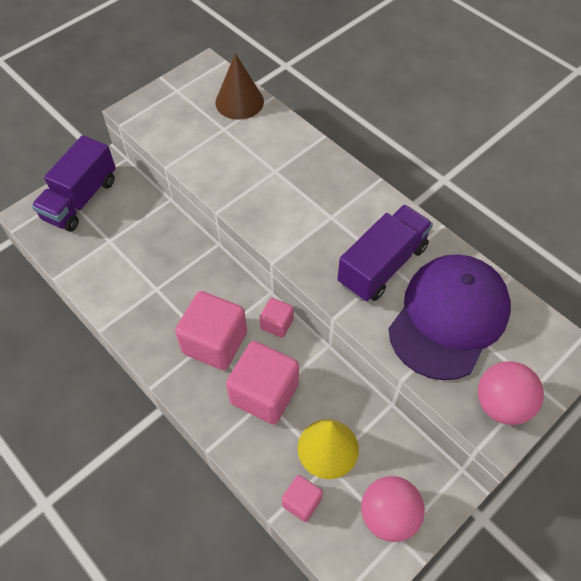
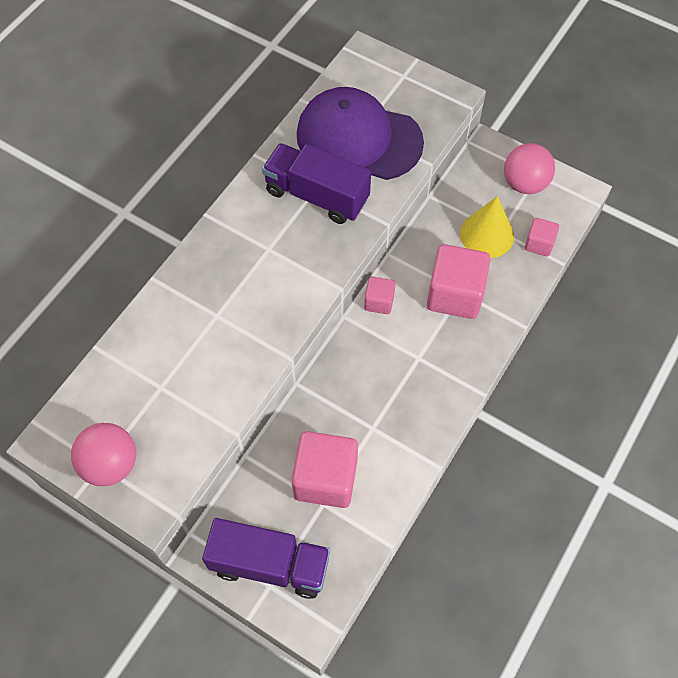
camera: 105 degrees left, 5 degrees up
pink cube [175,291,247,370] -> pink cube moved to [291,431,358,508]
brown cone [216,53,264,120] -> none
pink ball [478,361,544,425] -> pink ball moved to [71,423,136,486]

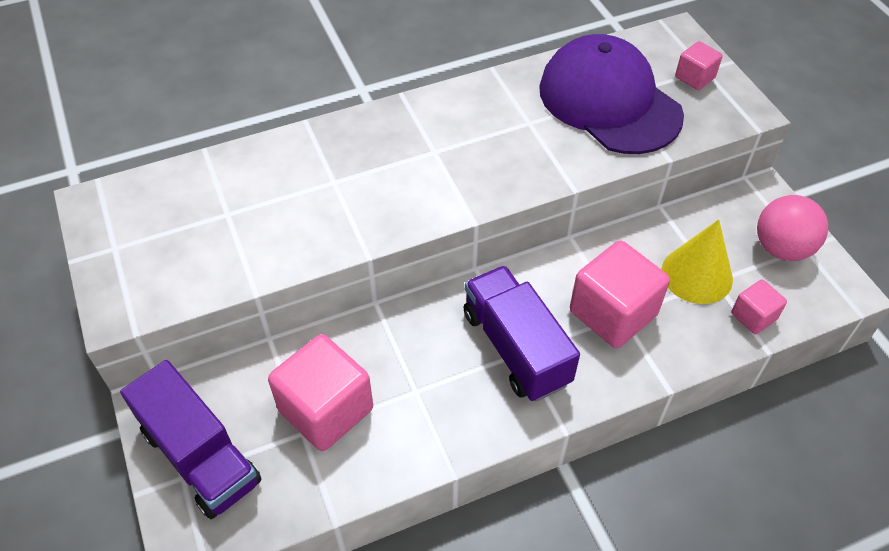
camera: 35 degrees right, 10 degrees down
pink ball [71,423,136,486] -> none
purple truck [262,143,371,224] -> purple truck moved to [464,265,580,402]
pink cube [364,277,396,314] -> pink cube moved to [675,41,723,90]

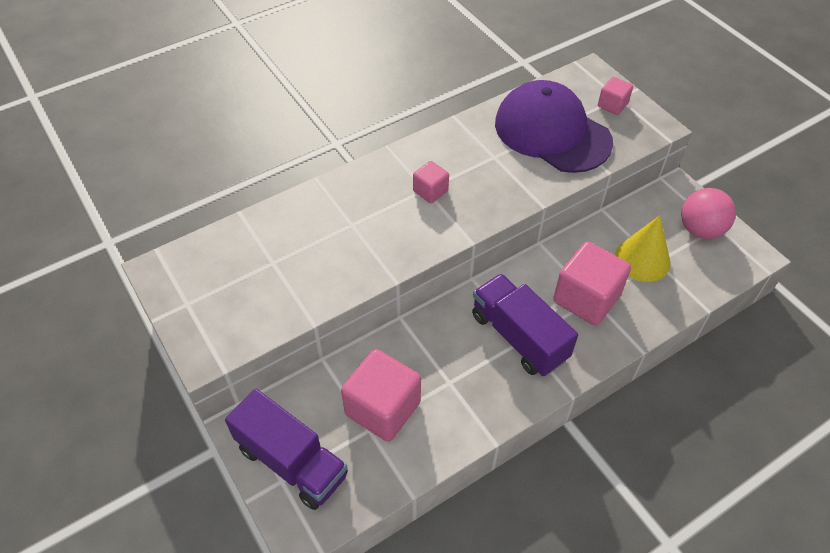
camera: 10 degrees left, 0 degrees up
pink cube [731,279,787,334] -> pink cube moved to [413,161,449,203]

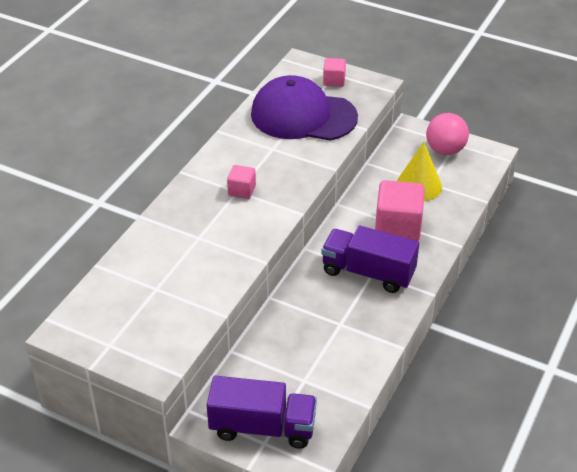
camera: 30 degrees left, 10 degrees down
pink cube [341,349,421,442] -> none

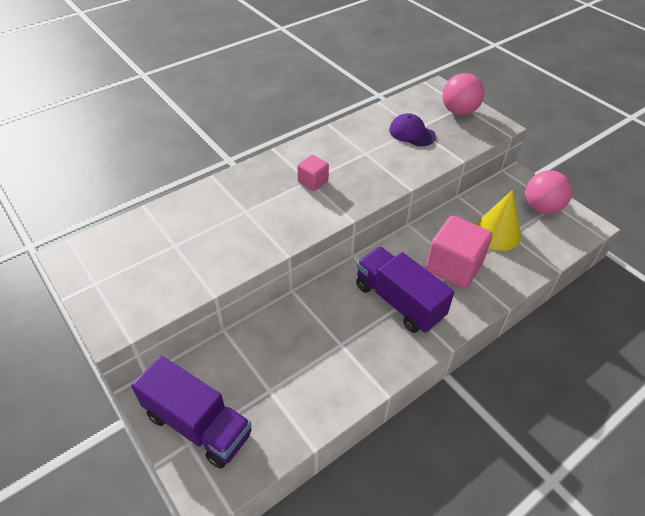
camera: 25 degrees right, 5 degrees up
purple cap [251,75,358,141] -> purple cap [389,113,436,147], size x0.47
pink cube [323,58,346,87] -> pink ball [442,73,484,115]

